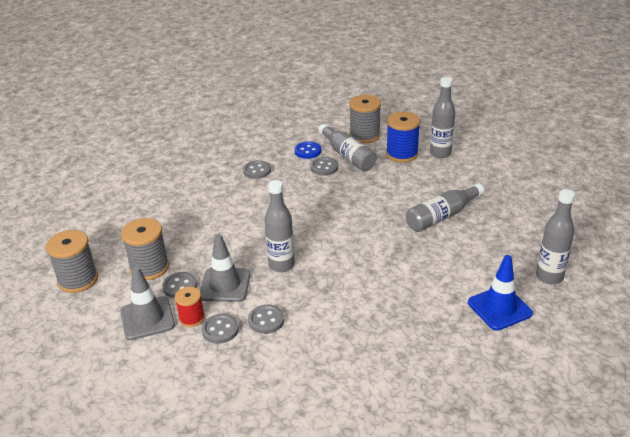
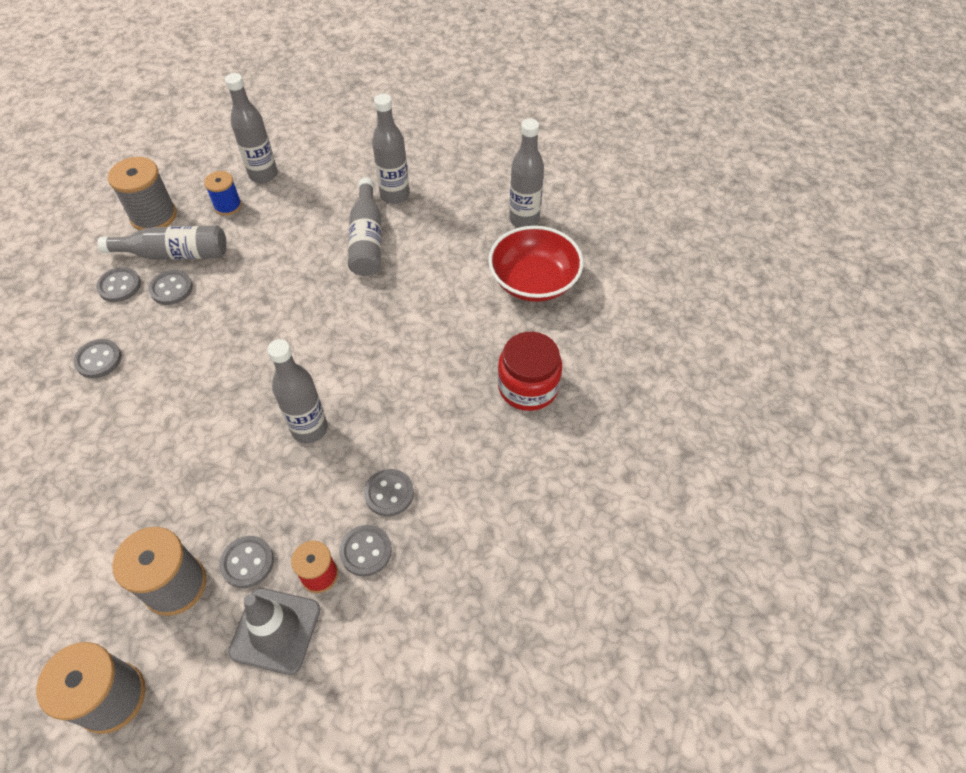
camera: 60 degrees left, 20 degrees up
grey traffic cone [200,234,251,302] -> none
blue button [295,141,321,159] -> grey button [96,267,141,302]
blue spool [386,112,420,163] -> blue spool [204,171,242,216], size x0.61
blue traffic cone [468,255,533,331] -> red bowl [488,226,584,302]
none -> grey bottle [372,94,410,204]
none -> red jar [498,332,562,411]

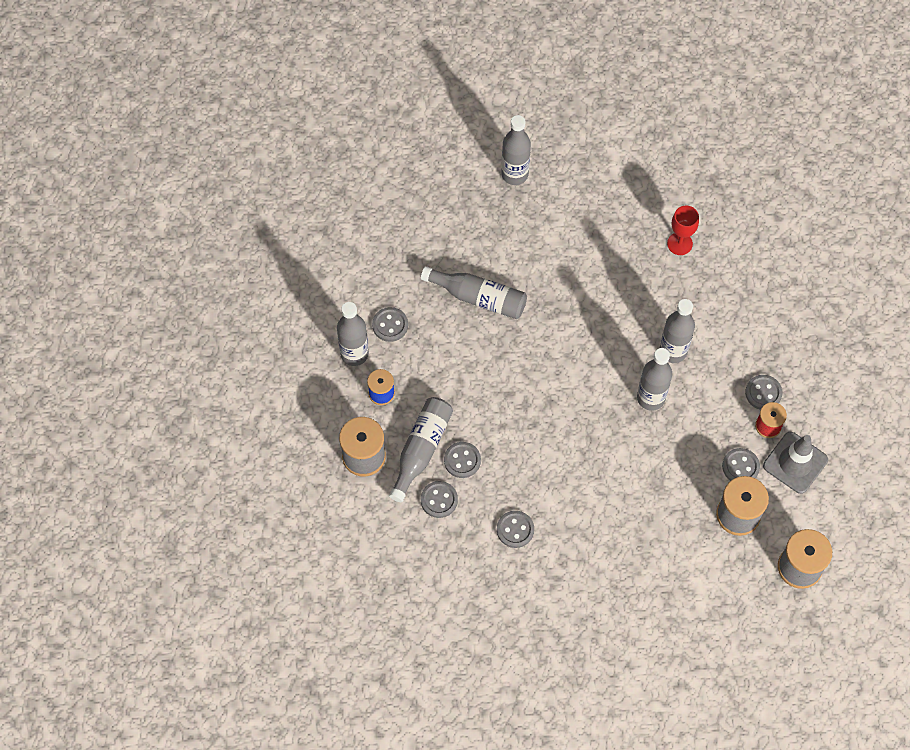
camera: 65 degrees left, 10 degrees up
grey button [364,469,414,517] -> grey button moved to [372,307,408,342]
grey bottle [372,94,410,204] -> grey bottle moved to [660,299,695,363]
red bowl [488,226,584,302] -> none
red jar [498,332,562,411] -> red goblet [667,205,699,255]

